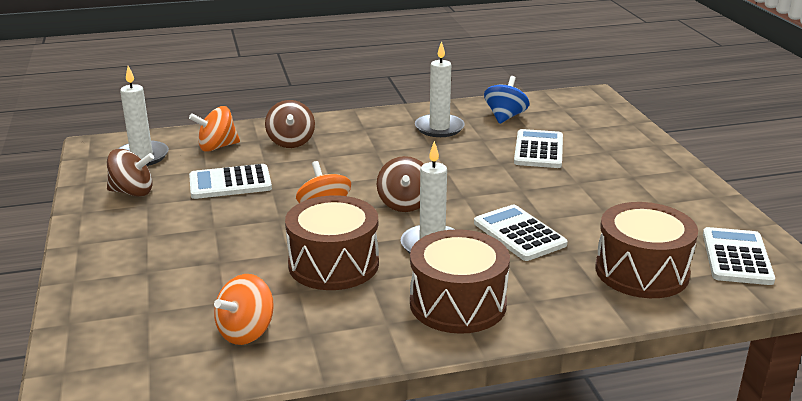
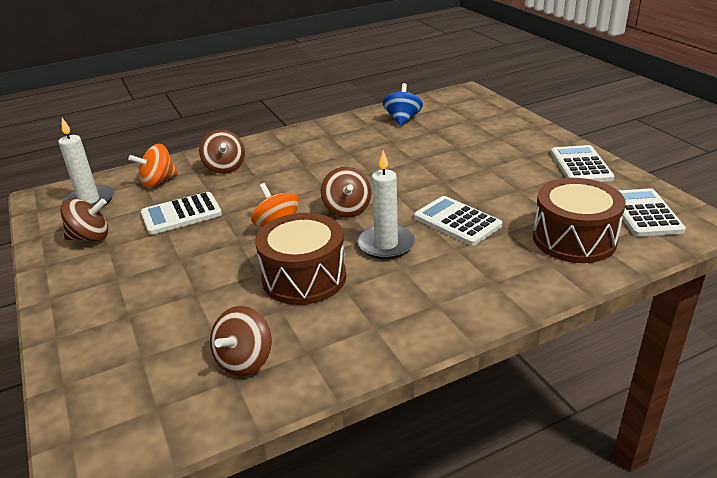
camera: 10 degrees left, 5 degrees up
orange spinning top [214,274,274,345] -> brown spinning top [210,306,272,377]
brown drum [410,229,510,334] -> none
white candle [415,41,465,137] -> none
white calculator [514,129,563,168] -> white calculator moved to [551,145,614,182]

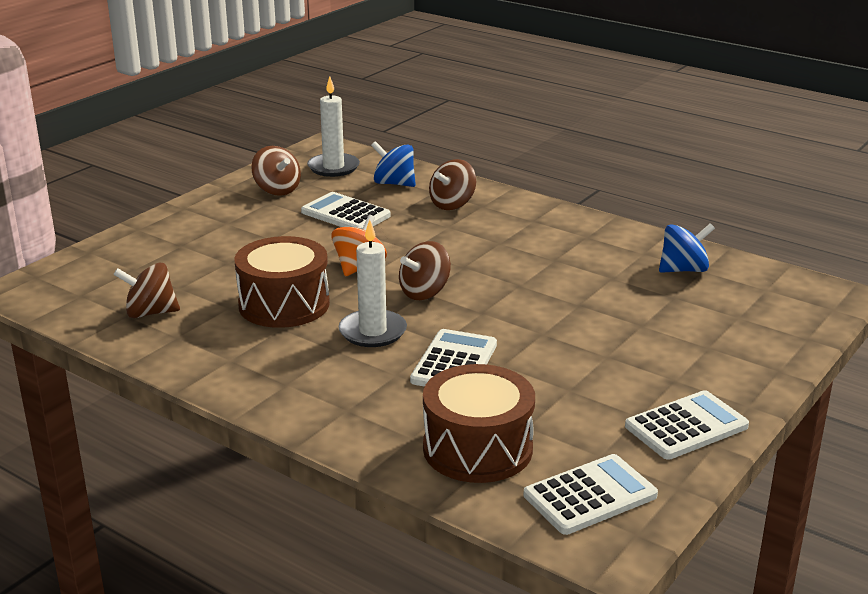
camera: 60 degrees right, 5 degrees down
orange spinning top [128,144,178,188] -> blue spinning top [371,141,416,187]

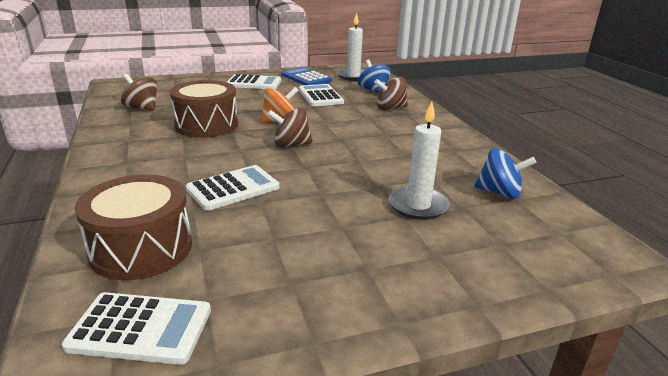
camera: 35 degrees right, 0 degrees up
brown spinning top [252,146,301,196] -> blue calculator [281,67,332,85]
white candle [339,220,407,347] -> white candle moved to [389,101,450,220]
white calculator [625,390,749,460] -> white calculator moved to [227,74,281,90]

